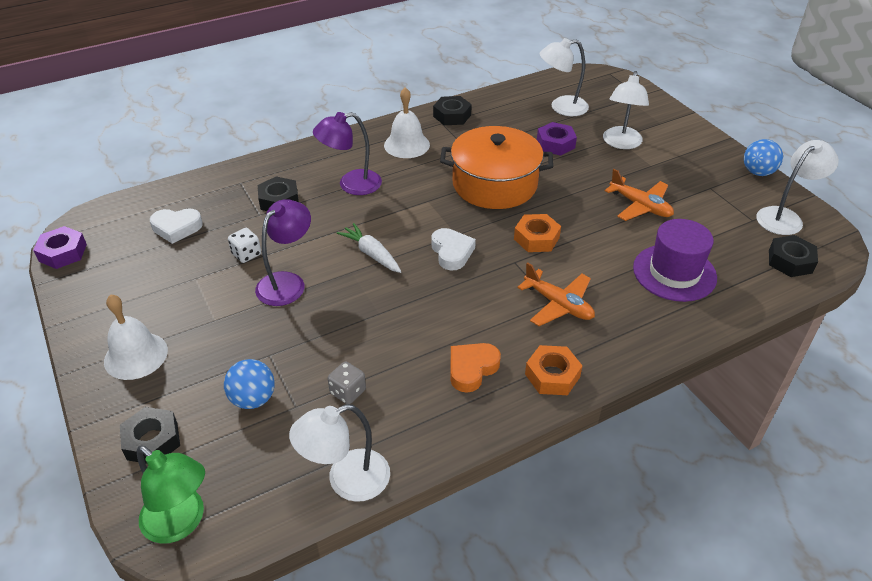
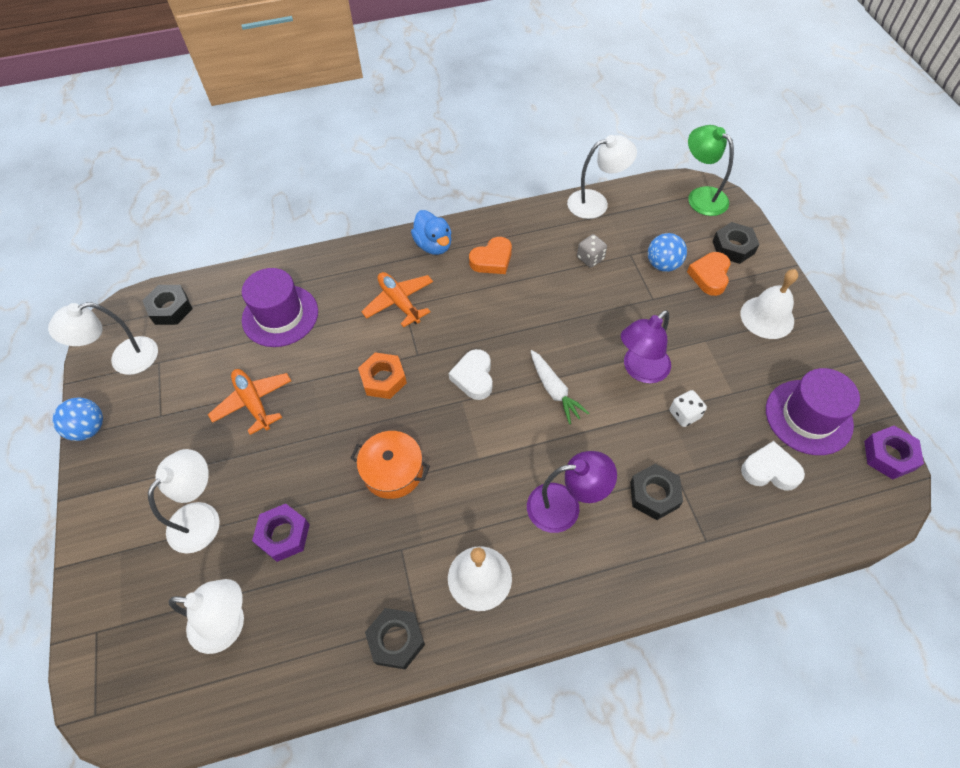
camera: 165 degrees left, 15 degrees up
orange pot [440,126,553,209] -> orange pot [351,431,430,499], size x0.59
orange nut [525,345,582,395] -> blue duck [411,210,452,255]
none -> orange heart [687,252,731,296]
none -> purple hat [766,368,860,455]

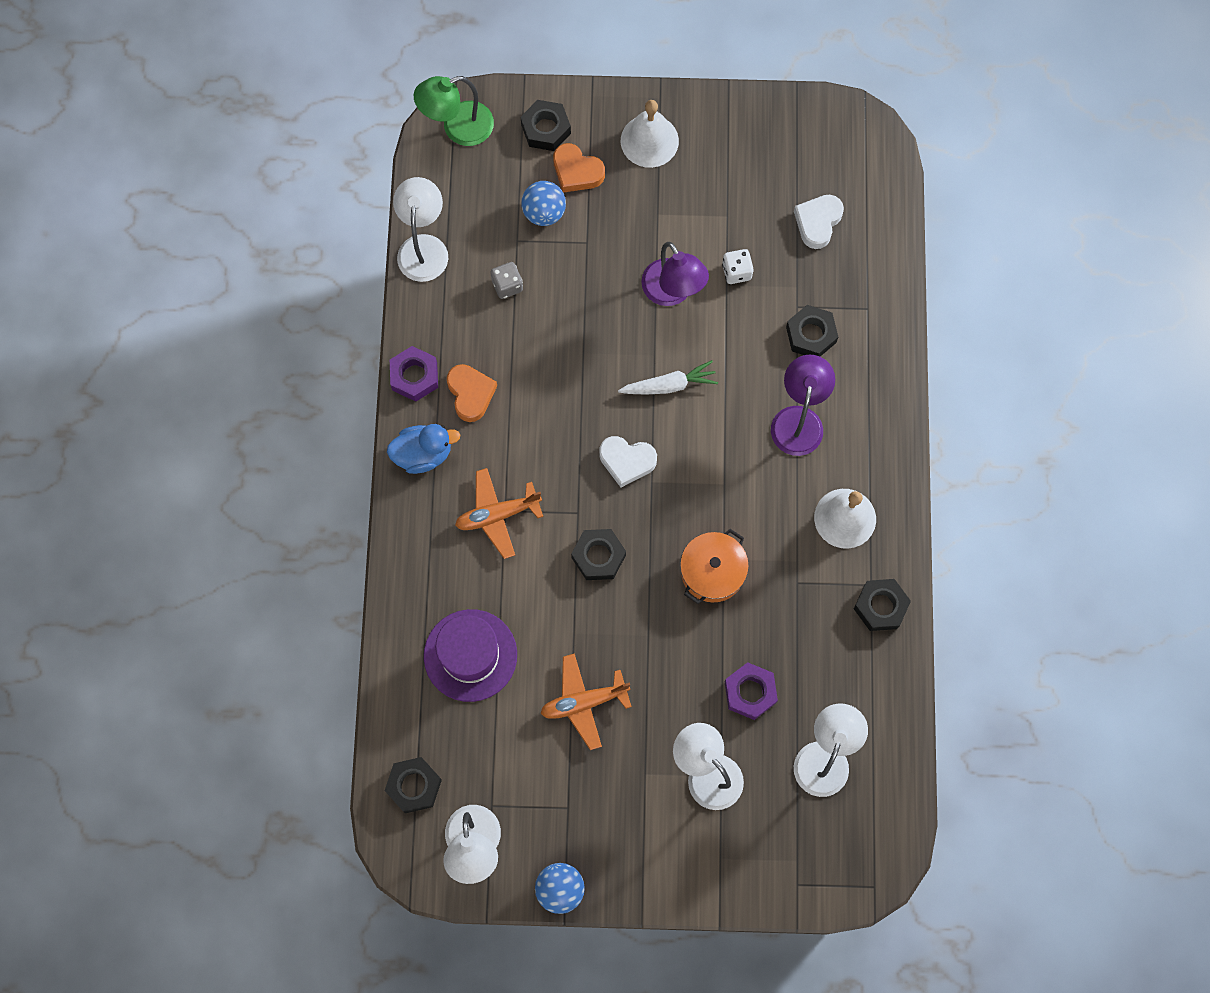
camera: 75 degrees left, 15 degrees up
orange nut [358,352,407,399] -> black nut [571,529,626,580]
purple hat [766,368,860,455] -> none
purple nut [864,426,924,479] -> purple nut moved to [390,346,438,402]

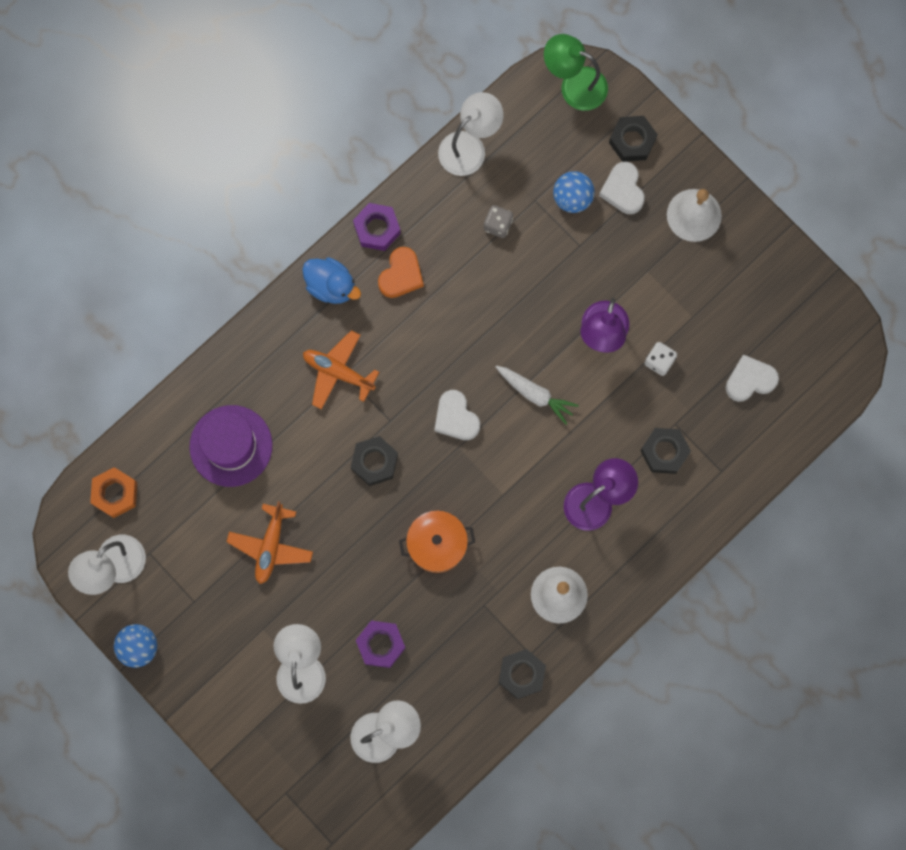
camera: 45 degrees right, 5 degrees up
black nut [384,757,442,813] -> orange nut [90,467,137,518]
orange plane [540,653,632,750] -> orange plane turned 105 degrees counterclockwise [227,501,313,584]
orange heart [553,143,605,193] -> white heart [599,162,645,214]

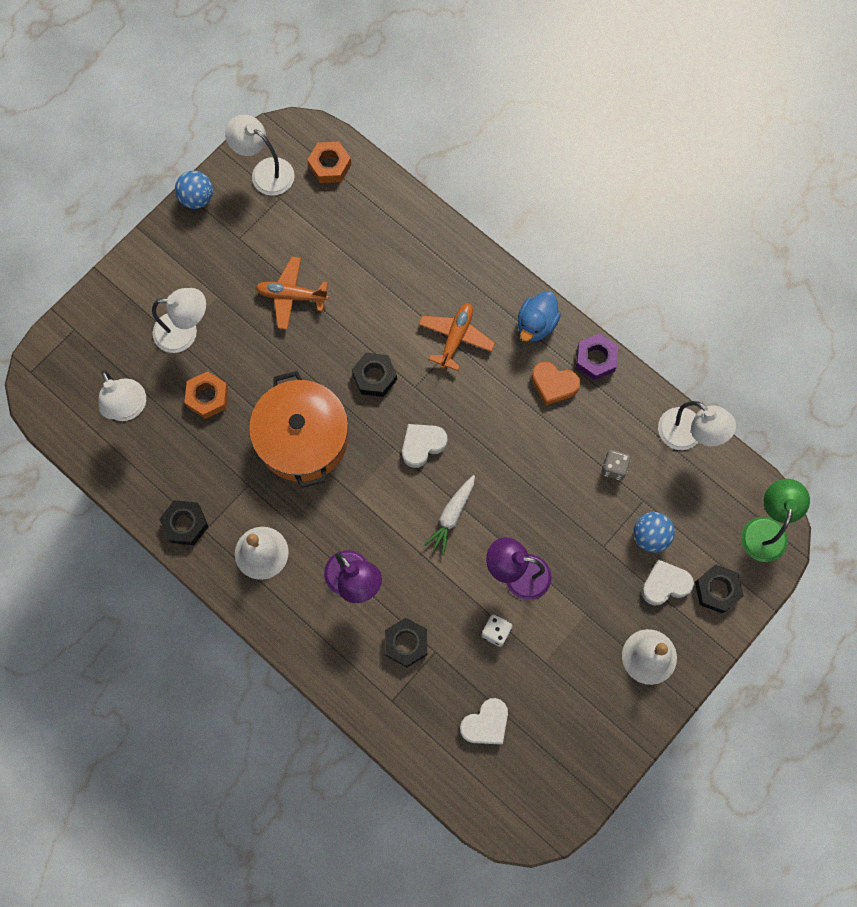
camera: 85 degrees right, 5 degrees down
purple hat [189,405,272,487] -> none
purple nut [356,620,405,668] -> orange nut [184,371,228,419]
orange pot [399,510,475,573] -> orange pot [249,371,348,488], size x1.70
white heart [726,355,779,402] -> white heart turned 75 degrees clockwise [460,698,508,745]

